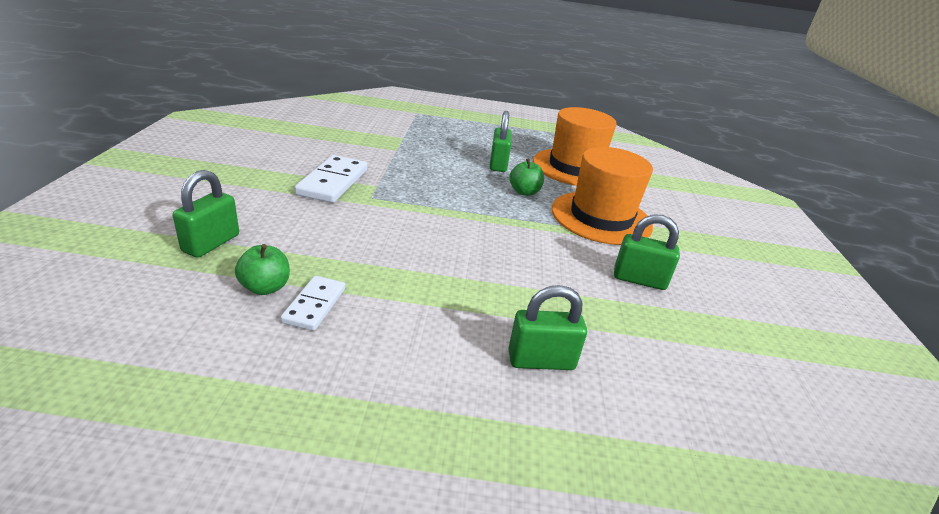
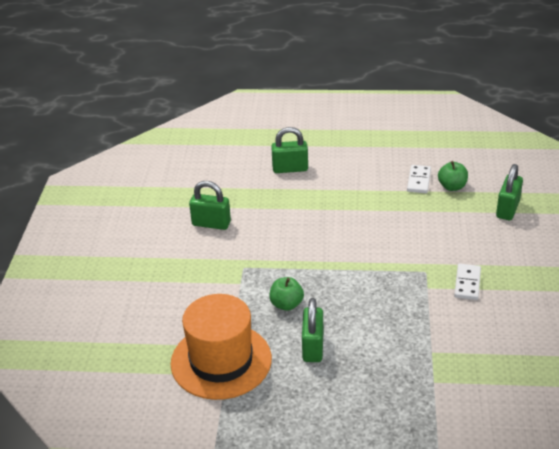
camera: 175 degrees left, 5 degrees up
white domino [294,155,367,203] -> white domino [454,263,481,300], size x0.62
orange hat [552,147,653,245] -> none

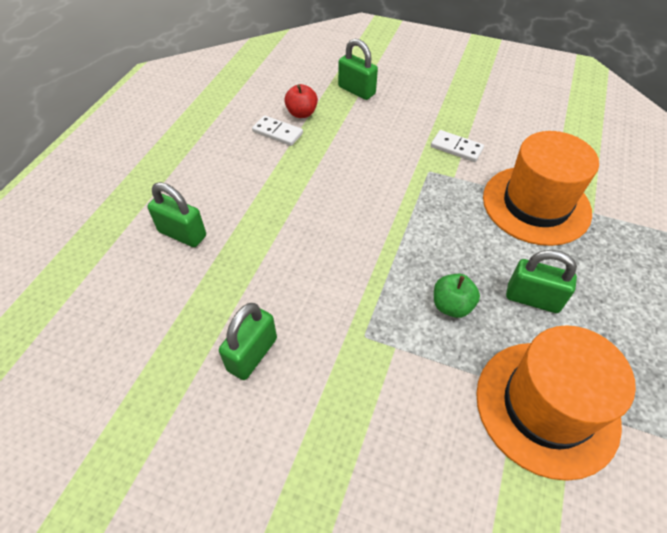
camera: 75 degrees left, 15 degrees up
green padlock [271,127,308,173] -> green padlock turned 75 degrees counterclockwise [147,182,206,247]
green apple [438,161,468,191] -> red apple [284,84,318,118]
none -> orange hat [483,131,599,246]

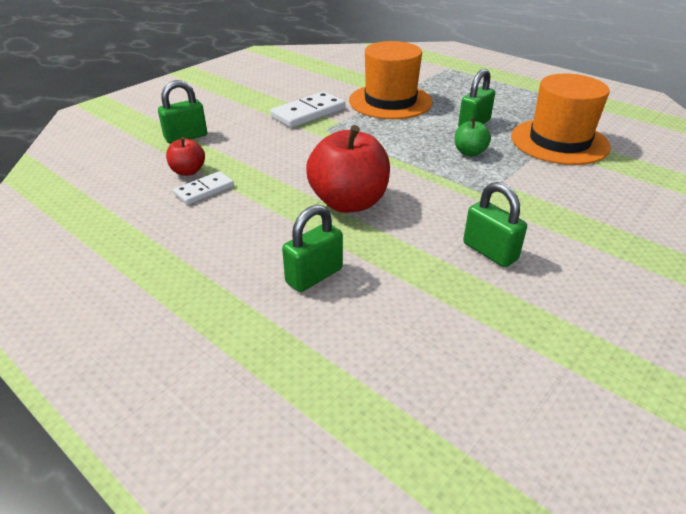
camera: 70 degrees left, 15 degrees down
white domino [431,130,484,162] -> white domino [270,91,345,128], size x1.62
none -> red apple [306,125,390,213]

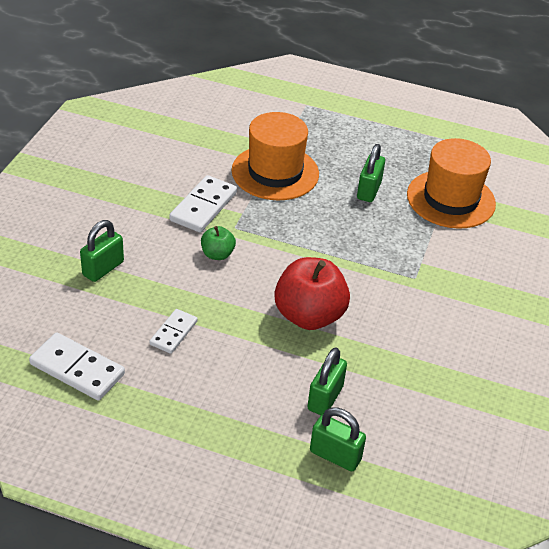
camera: 25 degrees left, 5 degrees up
red apple [166,137,205,176] -> none
green apple [455,118,491,156] -> green apple moved to [201,226,236,260]
green padlock [463,182,527,267] -> green padlock moved to [310,407,366,471]
none -> white domino [29,332,125,401]

